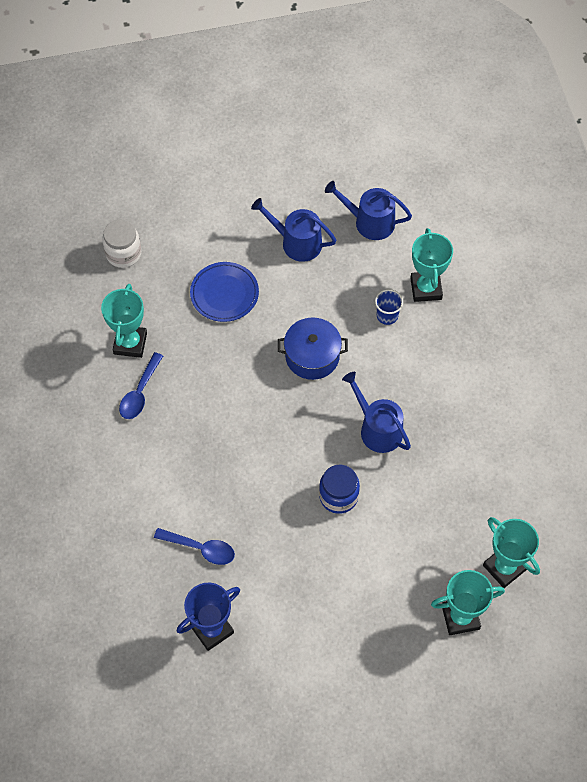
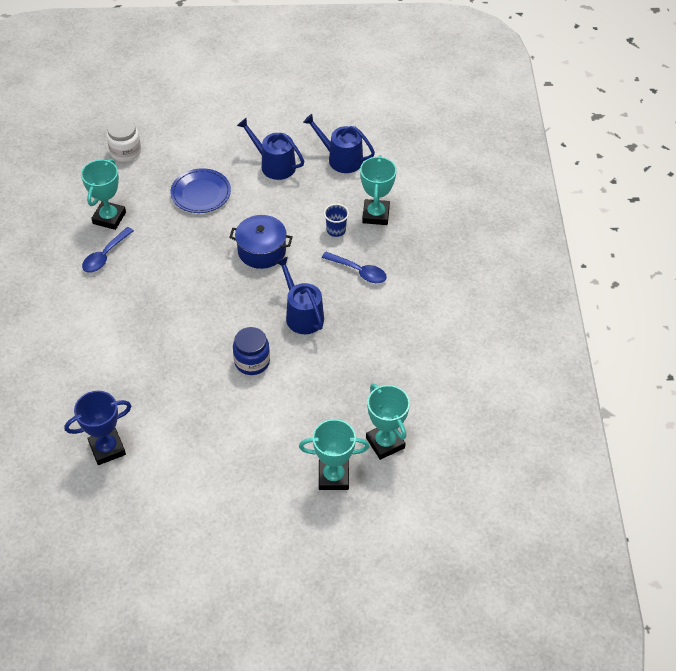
camera: 10 degrees right, 10 degrees down
blue spoon [154,528,235,565] -> blue spoon moved to [322,252,387,283]

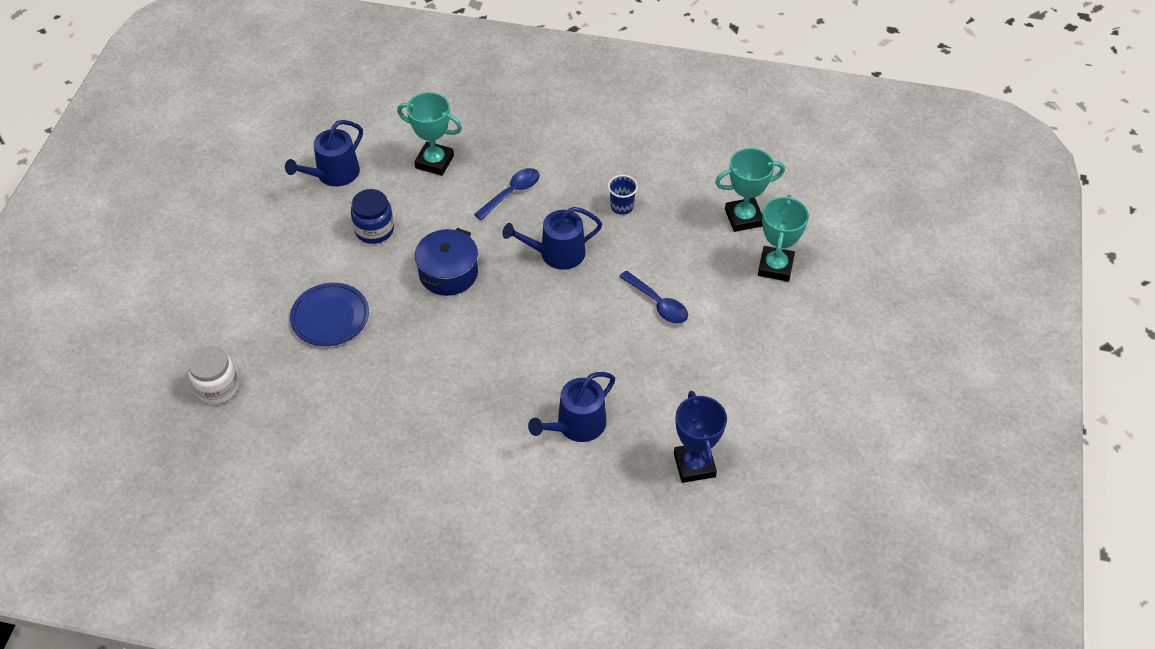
camera: 75 degrees left, 0 degrees up
turquoise trophy [81,159,126,230] -> none
blue spoon [82,227,134,273] -> blue spoon moved to [619,271,688,324]
blue jar [233,327,270,375] -> blue jar moved to [351,189,394,244]
blue watering can [237,118,304,180] -> blue watering can moved to [528,372,615,442]
blue cup [324,204,349,237] -> blue cup moved to [608,175,638,215]

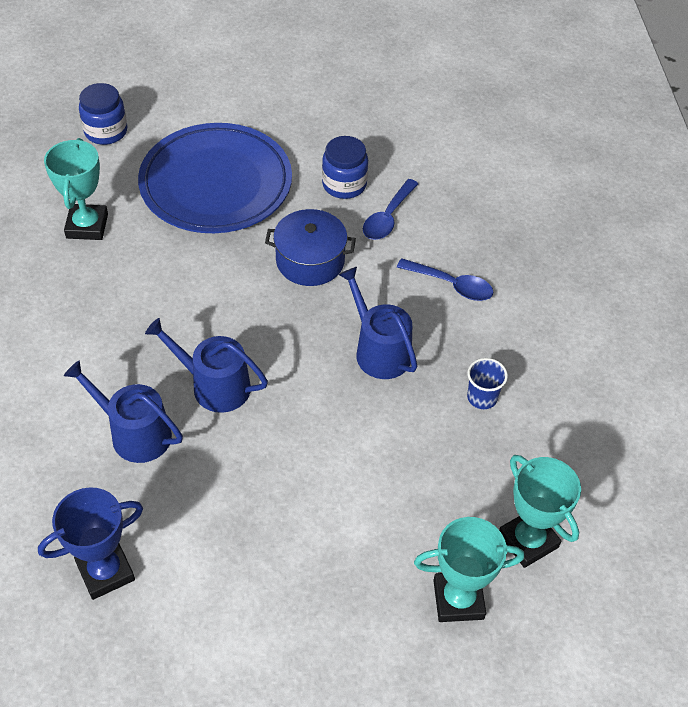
camera: 70 degrees right, 0 degrees up
white jar [188,346,239,404] -> blue jar [79,83,127,145]
blue watering can [285,120,363,187] -> blue watering can moved to [145,318,268,413]
blue plate [290,283,369,346] -> blue plate [138,123,292,233], size x1.80
turquoise trophy [397,92,462,176] -> turquoise trophy moved to [44,138,108,240]
blue spoon [619,271,688,324] -> blue spoon moved to [363,179,418,240]

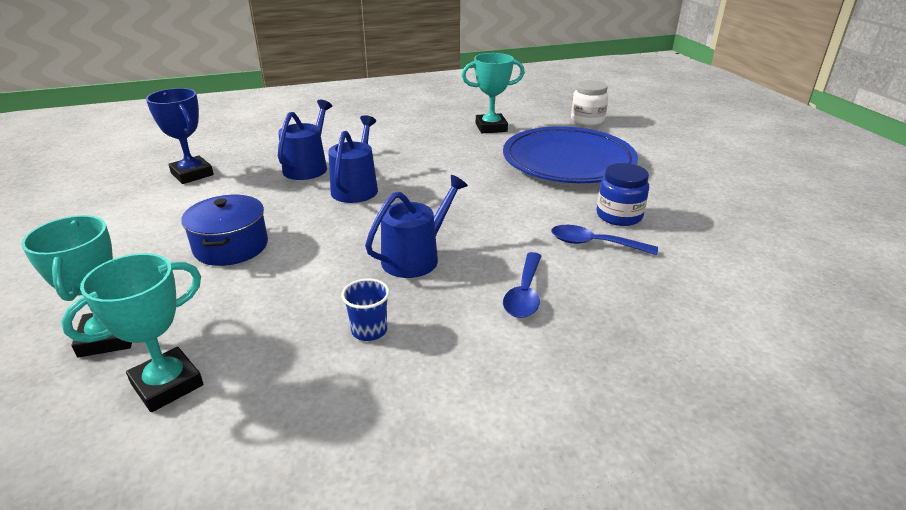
camera: 80 degrees right, 20 degrees down
blue jar [79,83,127,145] -> white jar [571,80,608,125]
blue pot [265,209,356,286] -> blue pot moved to [181,195,268,266]

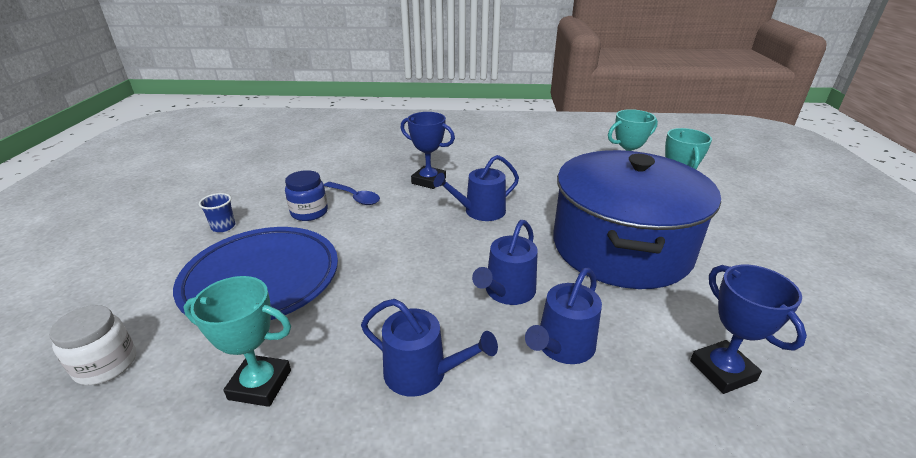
camera: 160 degrees left, 0 degrees up
blue pot [181,195,268,266] -> blue pot [553,150,721,289], size x2.28
blue cup [341,278,390,341] -> blue cup moved to [199,193,235,232]
blue spoon [503,252,541,318] -> blue trophy [401,112,455,189]
none -> blue watering can [361,299,498,397]

